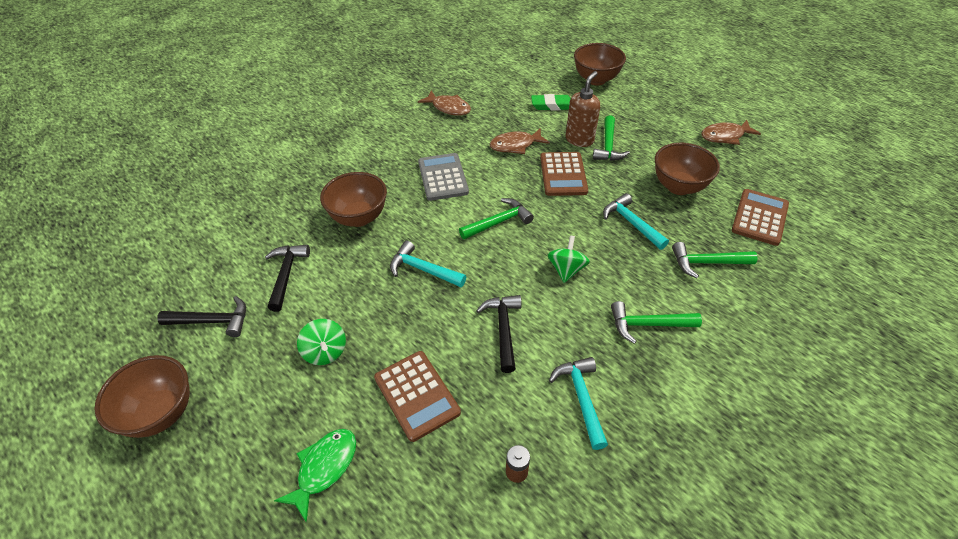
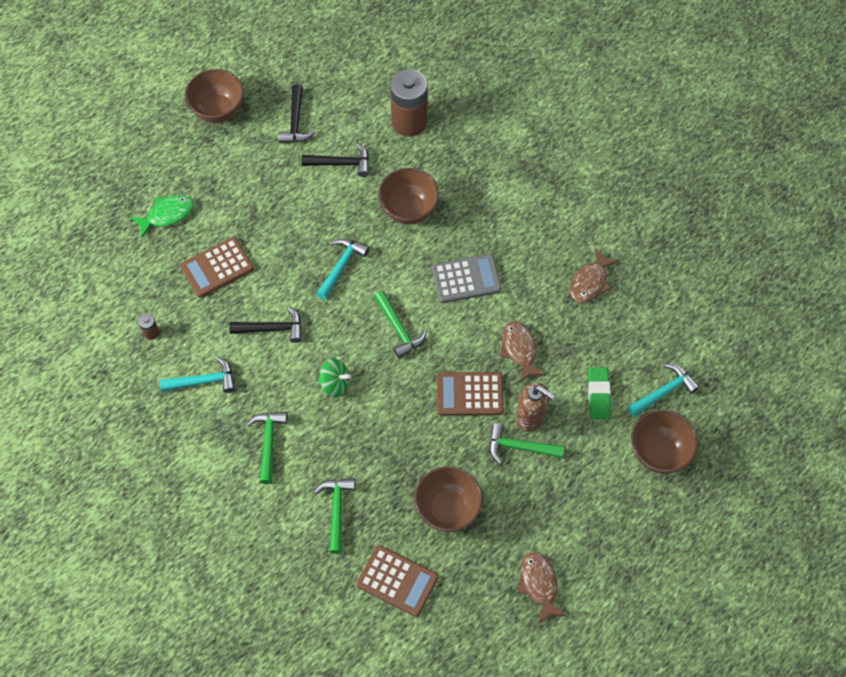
camera: 90 degrees right, 15 degrees up
green fish [274,429,356,523] -> green fish turned 60 degrees counterclockwise [130,195,194,238]
green spinning top [297,319,346,365] -> none
turquoise hammer [603,193,669,250] -> turquoise hammer moved to [628,364,700,417]
none -> brown battery [390,69,427,136]

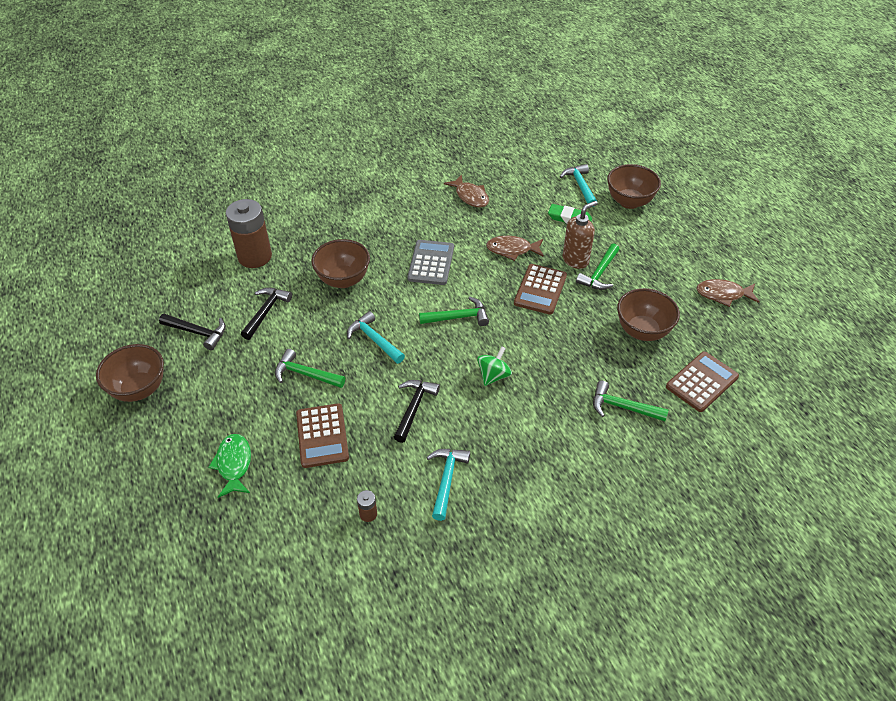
camera: 70 degrees left, 15 degrees down
green hammer [246,412,288,484] -> green hammer moved to [275,349,345,388]

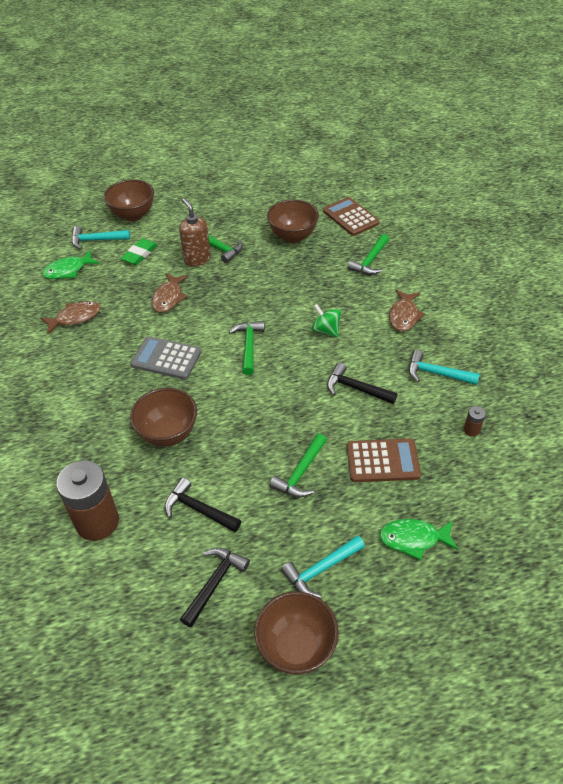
camera: 80 degrees left, 0 degrees up
turquoise hammer [347,311,405,364] -> turquoise hammer moved to [281,535,365,598]
brown calculator [514,264,567,315] -> none
brown fish [697,279,760,307] -> brown fish moved to [389,290,425,331]
none -> green fish [42,250,100,279]

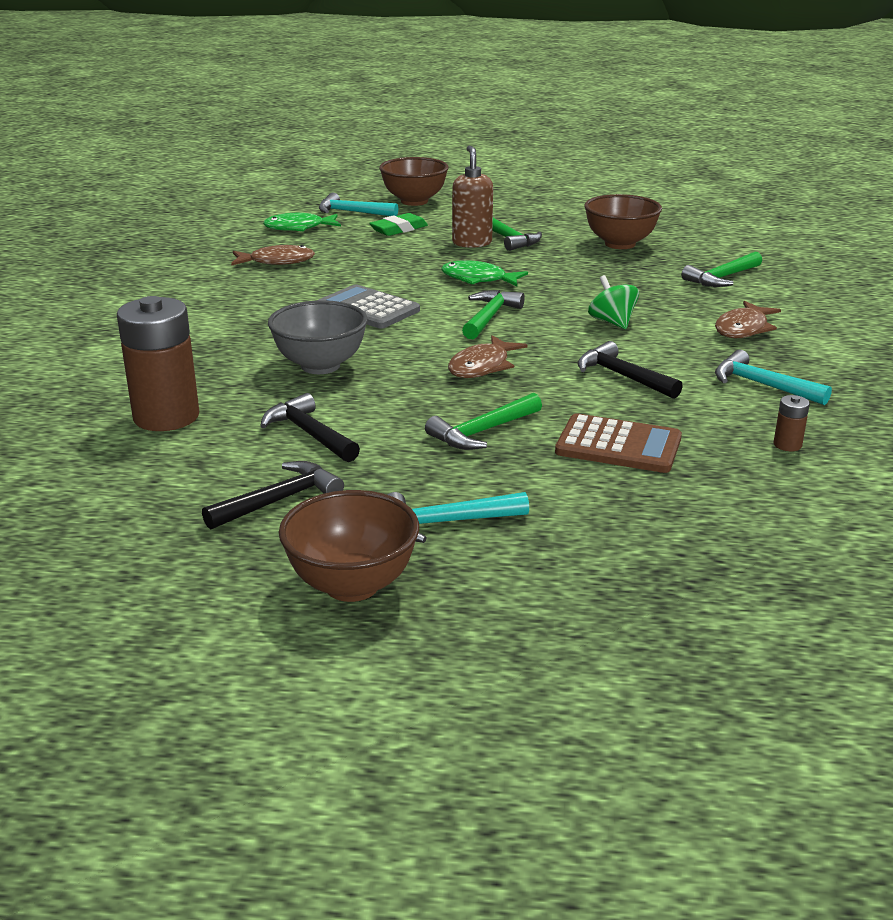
camera: 20 degrees right, 20 degrees down
brown bowl [130,388,197,447] -> grey bowl [268,300,368,374]
brown fish [151,273,188,313] -> brown fish moved to [448,335,528,378]
brown calculator [323,197,380,236] -> none
green fish [379,519,458,560] -> green fish moved to [441,260,528,286]

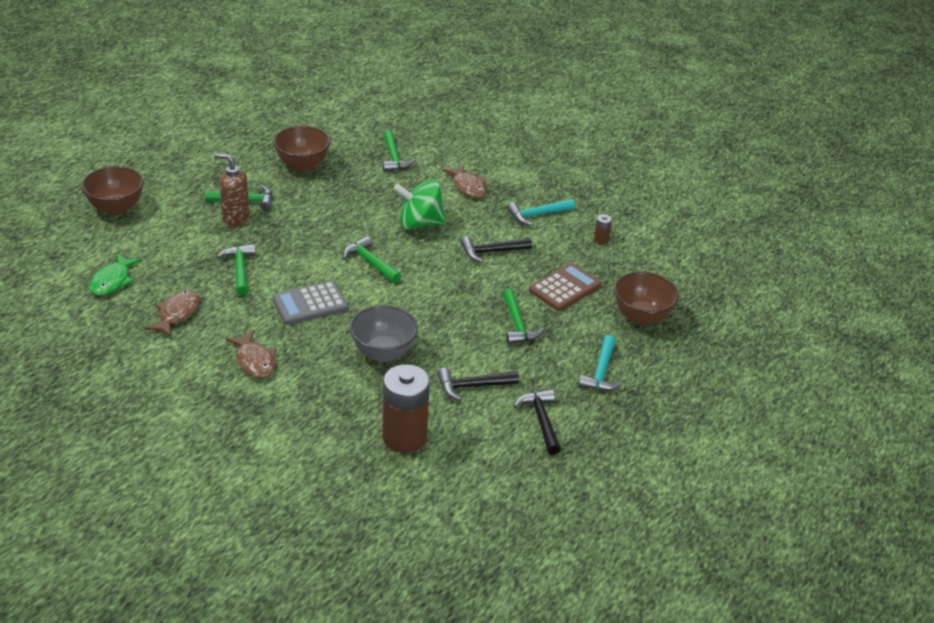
camera: 65 degrees left, 10 degrees up
brown bowl [279,490,419,602] -> brown bowl moved to [614,272,679,326]
turquoise hammer [319,193,398,216] -> none
green eraser [369,213,428,236] -> none
green fish [441,260,528,286] -> none
brown fish [448,335,528,378] -> brown fish moved to [226,330,276,378]
green spinning top [588,275,639,329] -> green spinning top [394,180,446,229], size x1.62
none -> green hammer [217,244,256,296]

